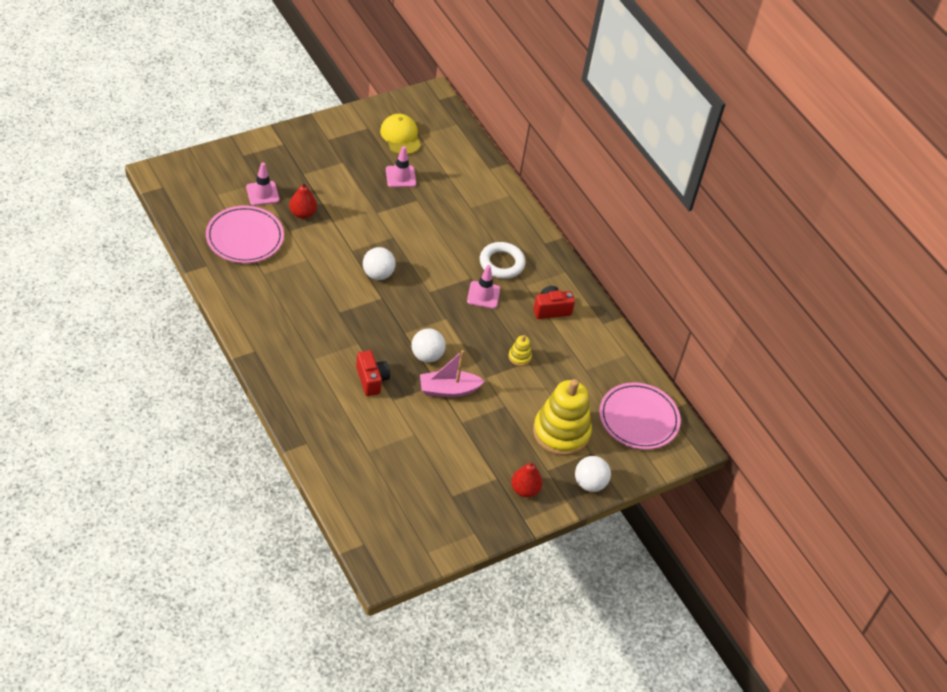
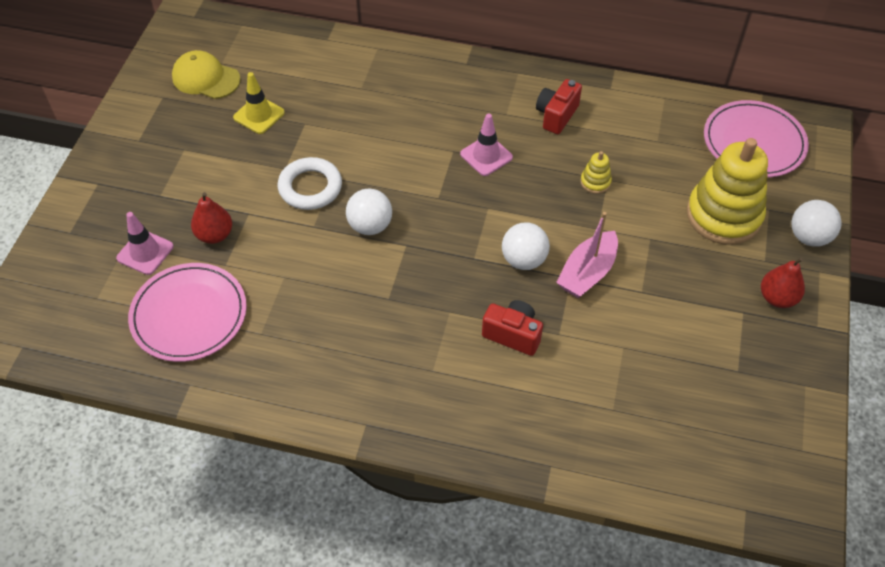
camera: 40 degrees left, 5 degrees up
pink traffic cone [386,146,416,187] -> yellow traffic cone [233,72,285,134]
white ring [480,242,526,279] -> white ring moved to [278,157,342,210]

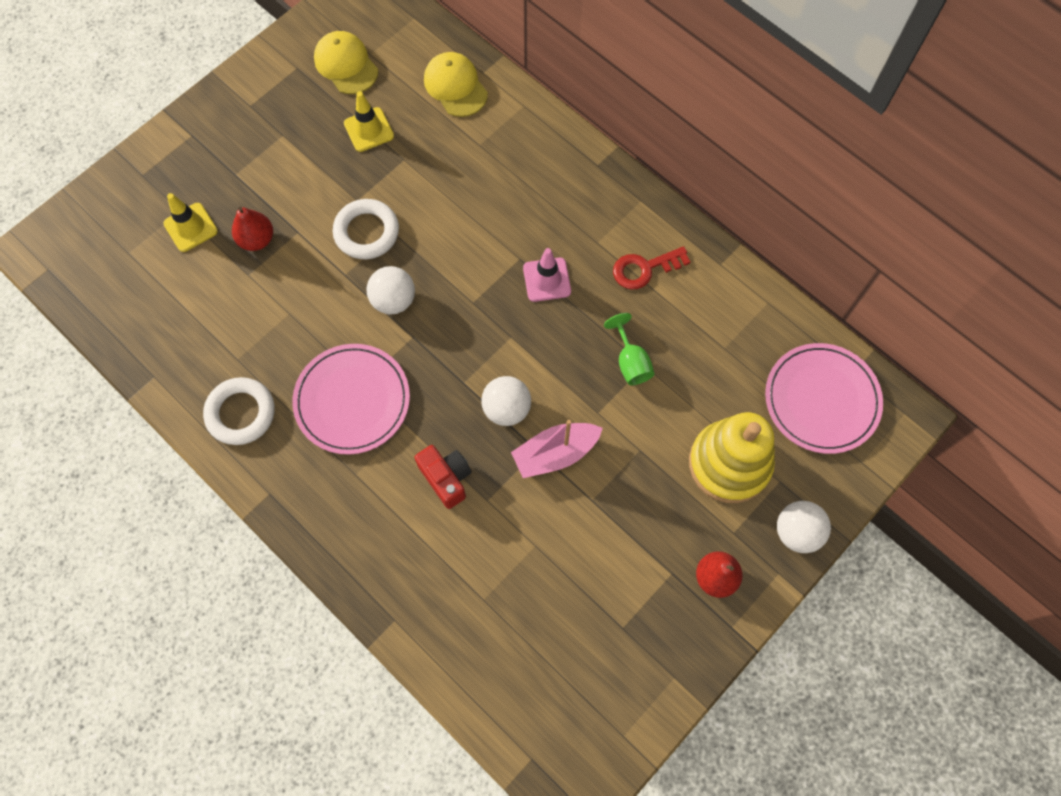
camera: 30 degrees right, 15 degrees up
pink traffic cone [116,212,174,275] -> yellow traffic cone [163,193,218,252]
pink plate [128,263,247,362] -> pink plate moved to [292,344,410,455]
red camera [536,79,582,134] -> red key [613,246,691,290]
yellow stacking toy [580,151,612,194] -> green goblet [604,313,655,385]
none -> white ring [203,377,275,445]
none -> yellow cap [424,52,488,117]

